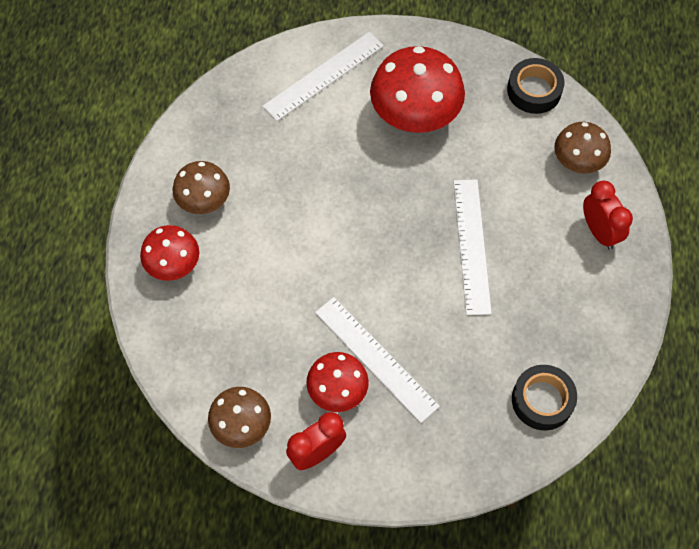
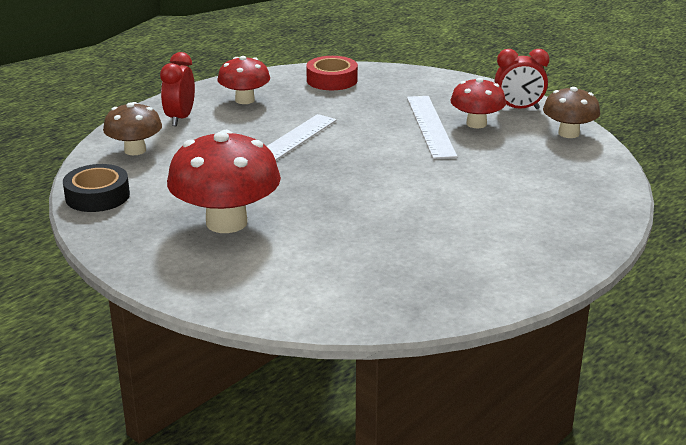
camera: 145 degrees left, 35 degrees down
red mushroom [140,225,199,281] -> red mushroom moved to [217,56,270,104]
brown mushroom [173,161,230,214] -> none
white ruler [263,32,384,121] -> none
black tape [512,365,577,430] -> red tape [306,56,358,90]

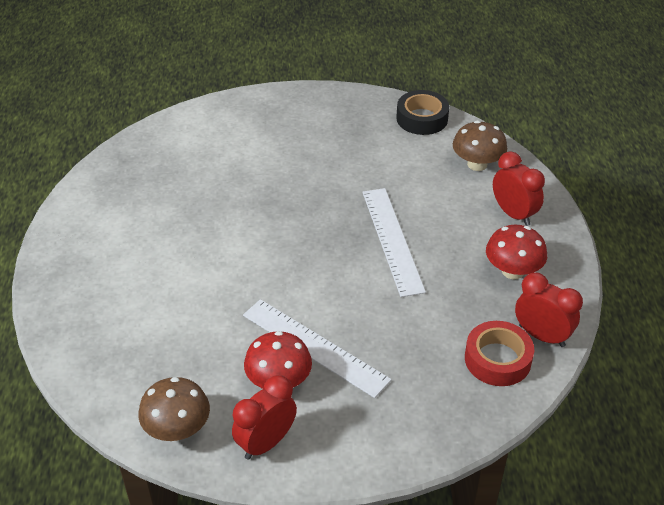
camera: 135 degrees right, 15 degrees up
red mushroom [167,130,281,233] -> none
none -> red clock [515,273,583,347]

